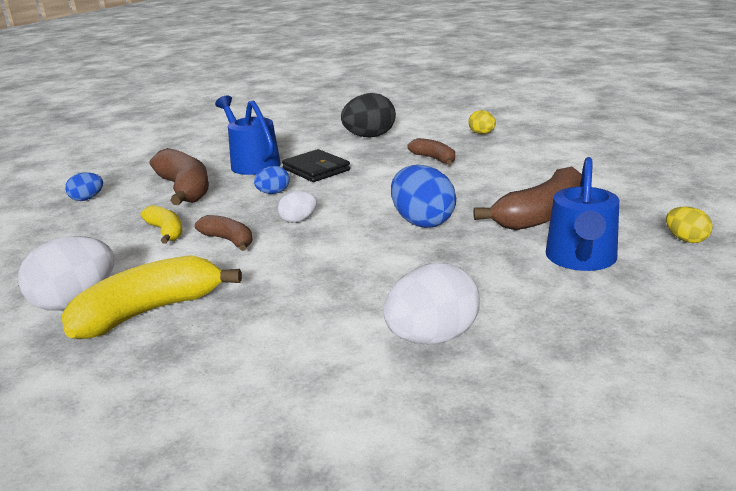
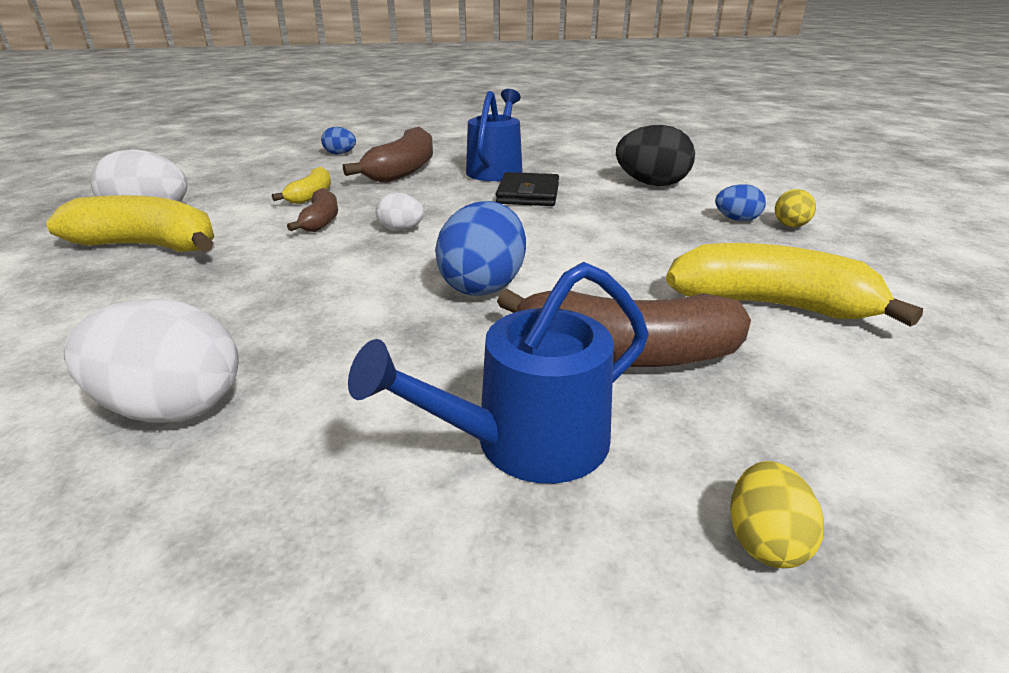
camera: 45 degrees right, 5 degrees up
blue egg [254,166,290,194] -> blue egg moved to [715,184,766,221]
brown banana [407,138,455,165] -> none
none -> yellow banana [666,243,923,327]

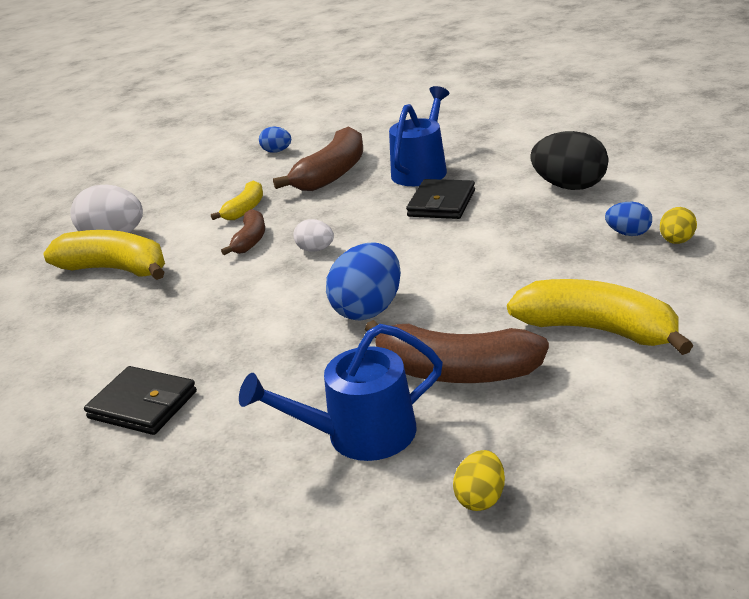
camera: 15 degrees right, 0 degrees up
white egg [64,299,238,423] -> black wallet [84,366,197,435]

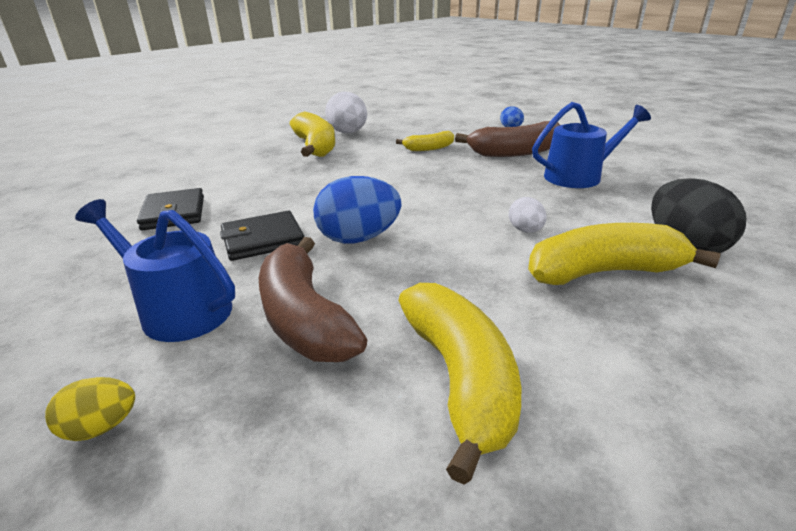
camera: 45 degrees right, 0 degrees up
brown banana [221,209,265,255] -> none
white egg [293,219,334,252] -> white egg moved to [509,197,547,233]
black wallet [406,179,475,219] -> black wallet moved to [220,211,304,261]
blue egg [605,202,652,236] -> none
yellow egg [660,207,697,244] -> none
none -> yellow banana [528,223,721,285]

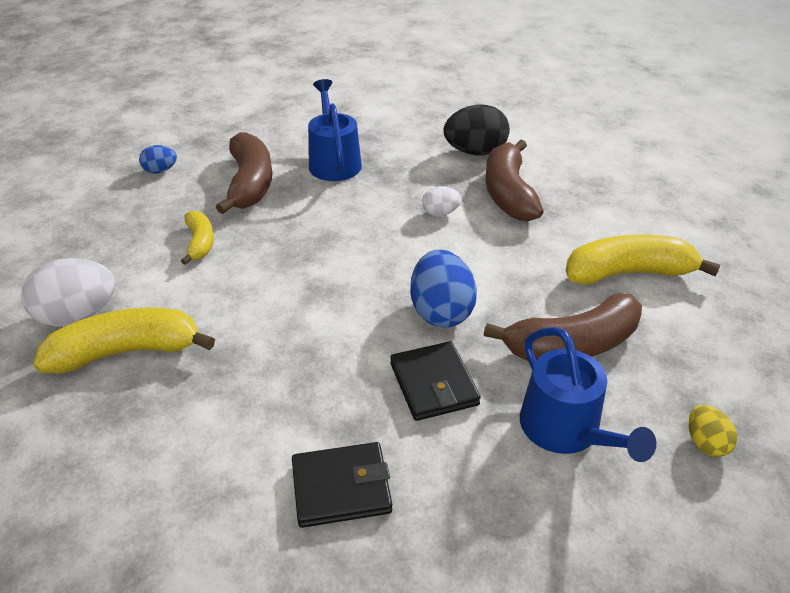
camera: 85 degrees left, 10 degrees up
blue watering can [75,199,235,342] -> blue watering can turned 60 degrees counterclockwise [520,327,656,462]
yellow banana [528,223,721,285] -> brown banana [485,140,544,222]

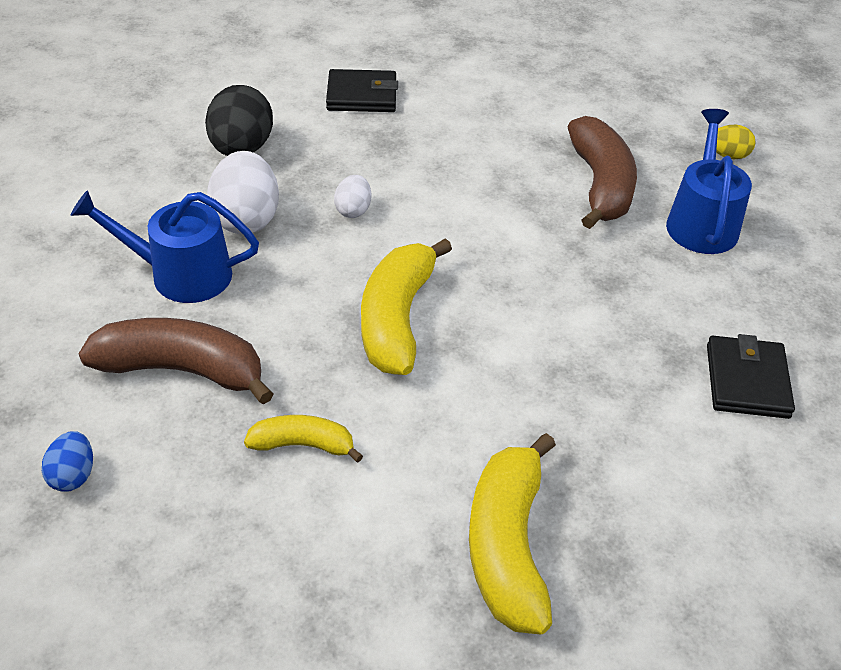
camera: 75 degrees left, 5 degrees up
white egg [21,258,115,327] -> white egg moved to [207,151,279,234]
black wallet [390,341,481,421] -> black wallet moved to [326,69,398,112]
blue egg [410,250,477,328] -> none
brown banana [485,140,544,222] -> none
blue watering can [520,327,656,462] -> blue watering can turned 75 degrees counterclockwise [666,109,752,254]
yellow banana [566,234,720,285] -> yellow banana moved to [361,238,452,375]

